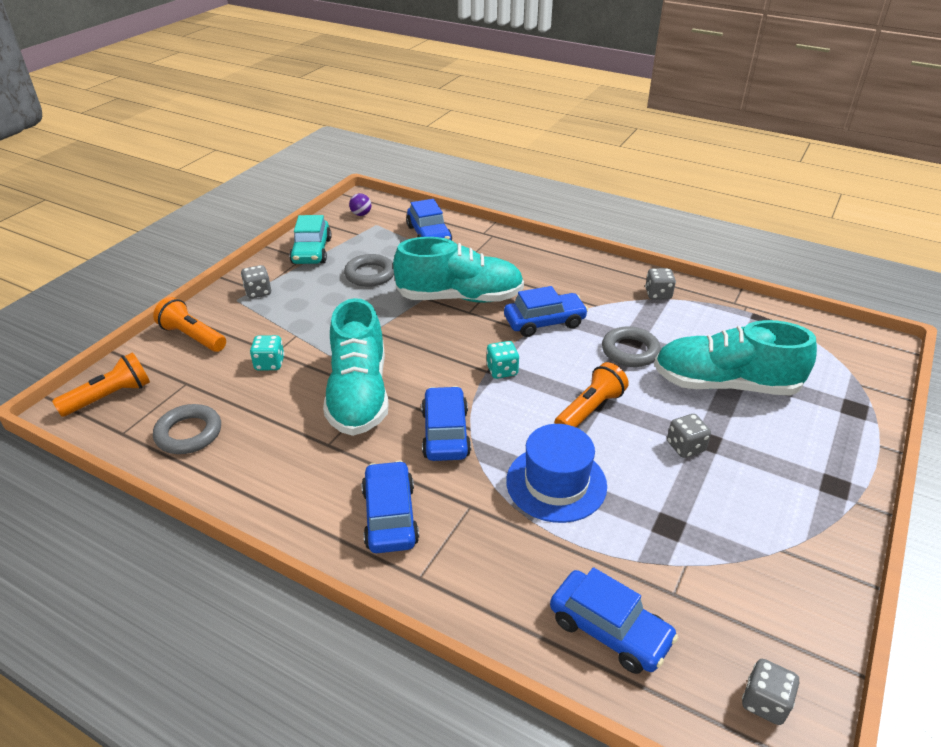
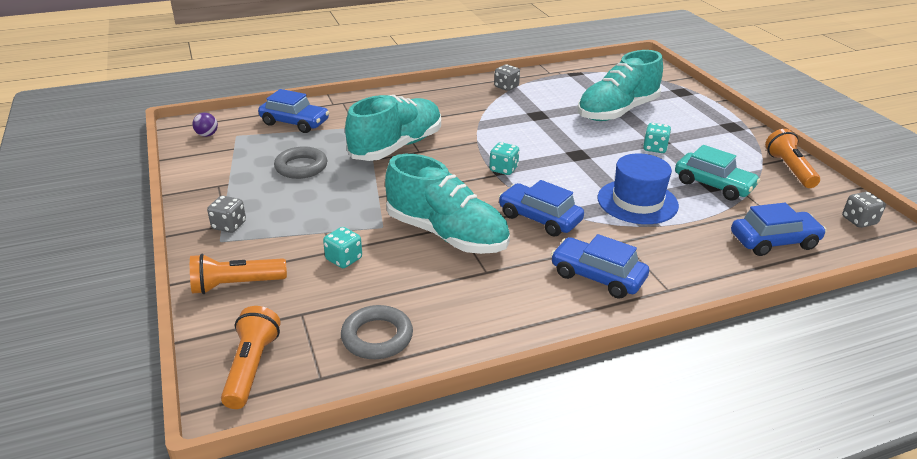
camera: 50 degrees left, 5 degrees down
turquoise car [289,215,332,264] -> turquoise car moved to [675,145,760,201]
blue car [504,286,588,337] -> none
orange flashlight [554,362,629,427] -> orange flashlight moved to [765,129,820,188]
grey ring [602,326,661,367] -> none
grey dice [667,414,711,458] -> turquoise dice [643,123,671,153]

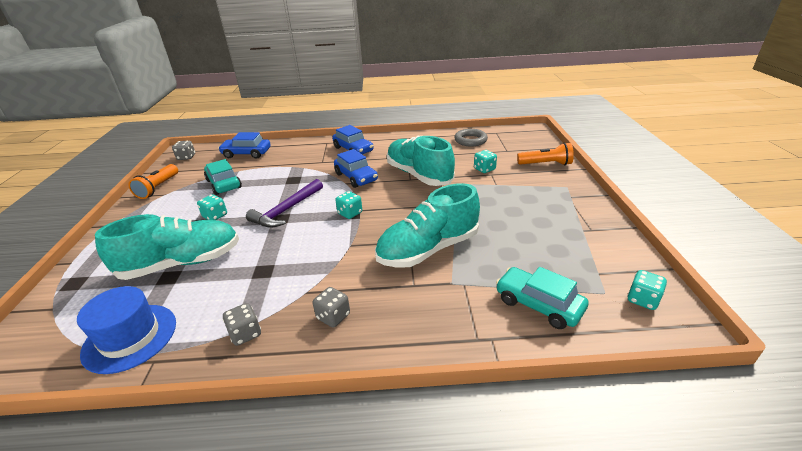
camera: 160 degrees left, 0 degrees up
purple ball [192,113,218,137] -> turquoise dice [627,270,667,310]
grey dice [207,196,246,233] -> grey dice moved to [313,287,350,327]
orange flashlight [221,306,281,409] -> none
blue car [258,89,329,133] -> turquoise car [496,267,588,329]
grey ring [274,146,327,179] -> none
blue hat [598,153,679,224] -> blue hat moved to [77,286,176,374]
none -> purple hammer [246,179,323,228]

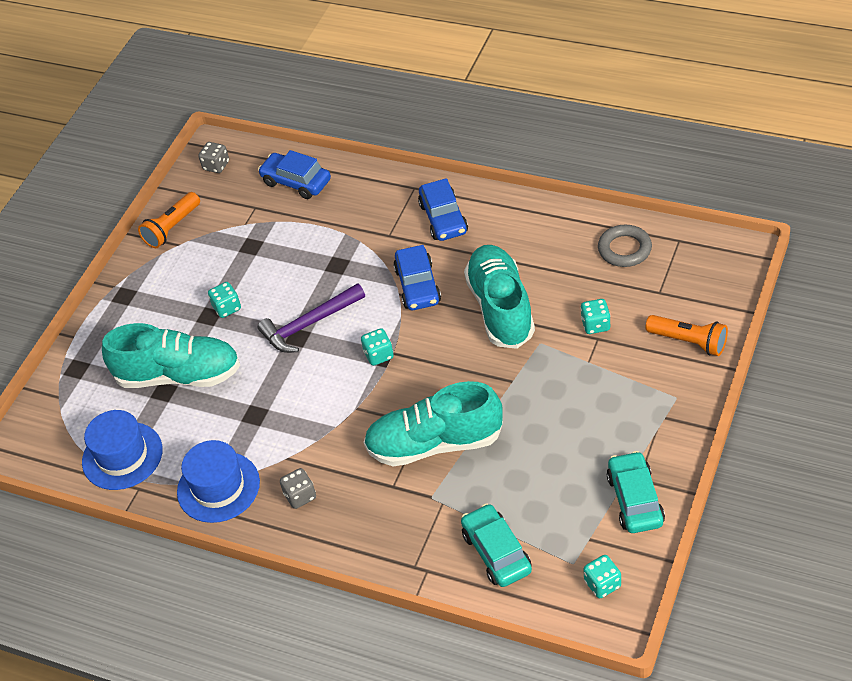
camera: 30 degrees right, 15 degrees up
turquoise car [204,159,242,195] -> turquoise car moved to [606,451,665,533]
grey dice [223,303,261,346] -> blue hat [177,440,260,523]

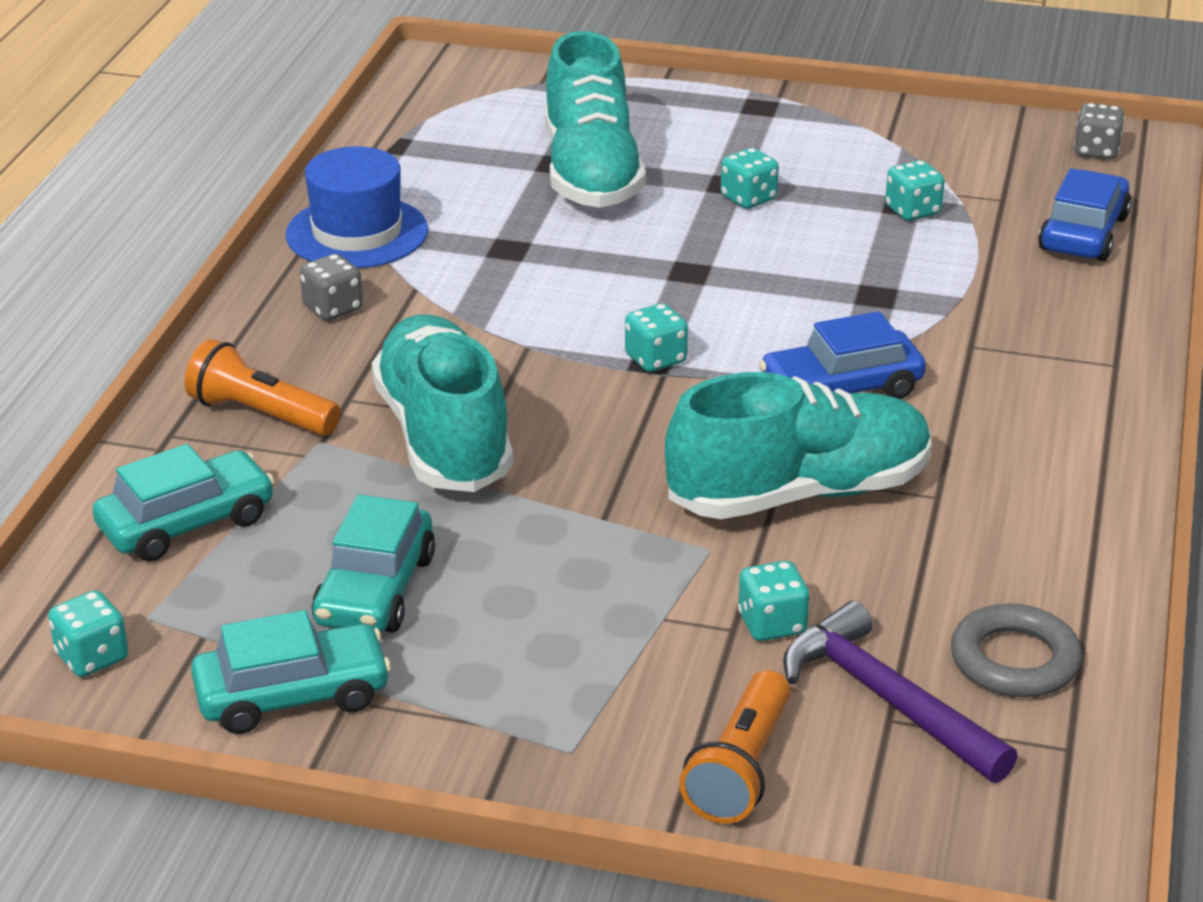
camera: 75 degrees right, 15 degrees down
blue hat [82,410,163,490] -> none
orange flashlight [138,192,200,248] -> orange flashlight moved to [184,339,341,436]
purple hammer [258,283,365,353] -> purple hammer moved to [783,601,1018,783]
blue car [418,178,468,241] -> none
none -> turquoise car [312,495,435,633]
none -> turquoise dice [885,160,945,221]

